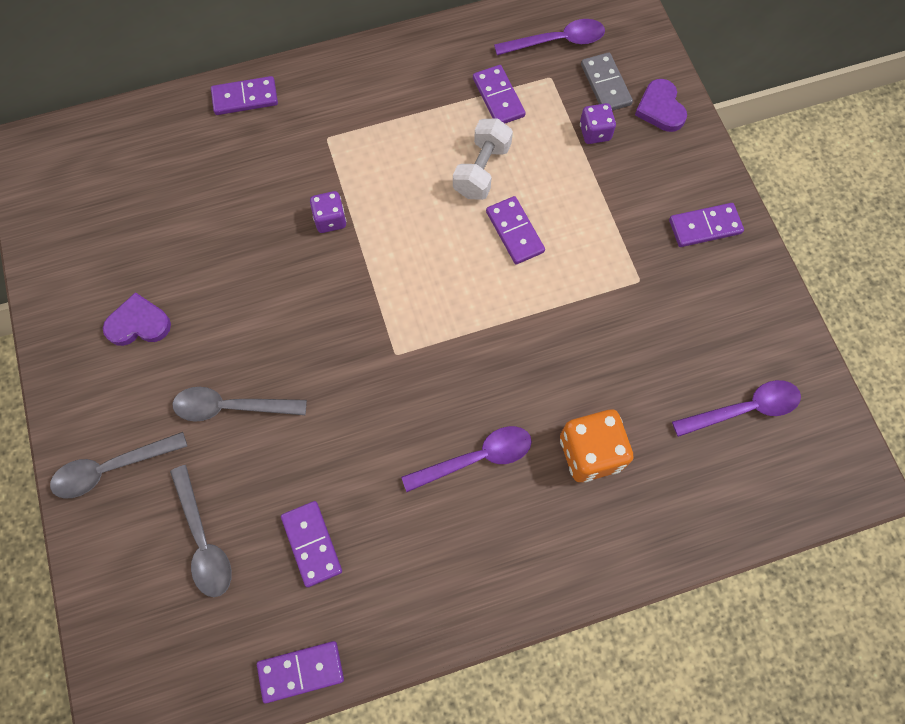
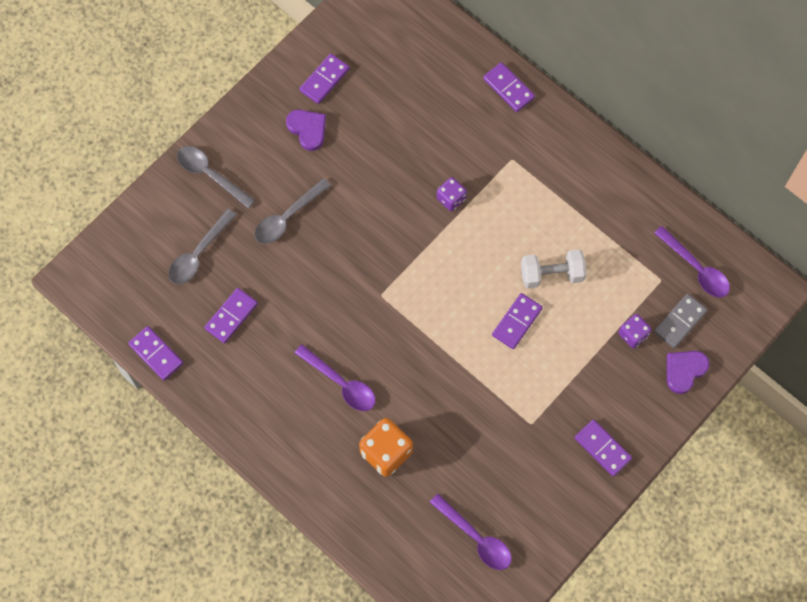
camera: 60 degrees right, 0 degrees up
grey spoon [172,387,307,422] -> grey spoon turned 105 degrees counterclockwise [255,178,331,244]
purple domino [473,65,526,124] -> purple domino moved to [299,54,350,104]

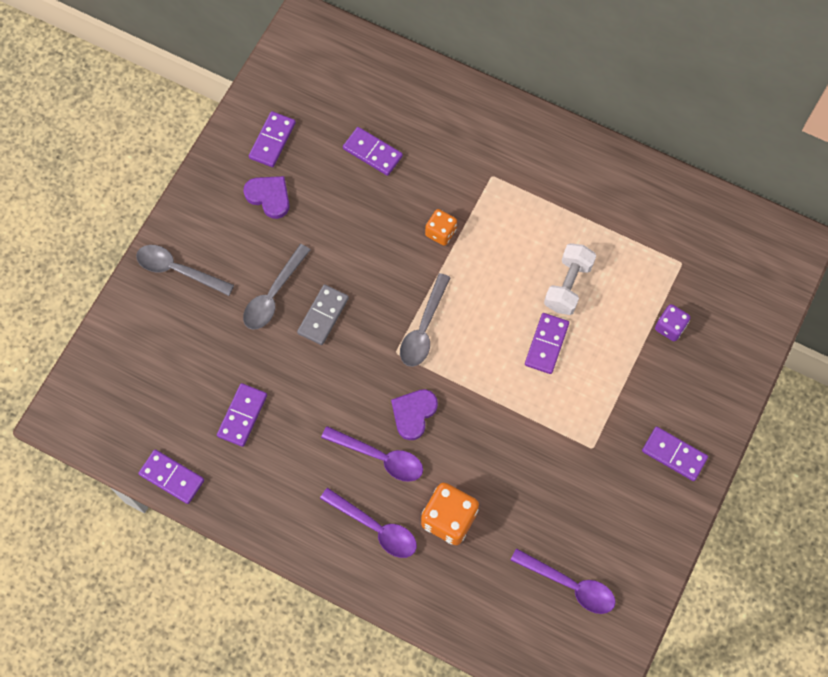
camera: 15 degrees left, 0 degrees up
grey spoon [168,209,236,284] -> grey spoon moved to [400,273,451,367]
purple dice [437,177,467,211] -> orange dice [425,209,457,246]
purple domino [483,62,535,112] -> purple domino moved to [343,127,403,176]
white dumbbell [521,249,586,288] -> white dumbbell turned 45 degrees counterclockwise [544,243,596,315]
purple spoon [654,226,730,297] -> purple spoon moved to [320,488,417,558]
grey domino [654,294,707,348] -> grey domino moved to [297,284,349,345]
purple heart [667,351,709,394] -> purple heart moved to [391,389,438,440]

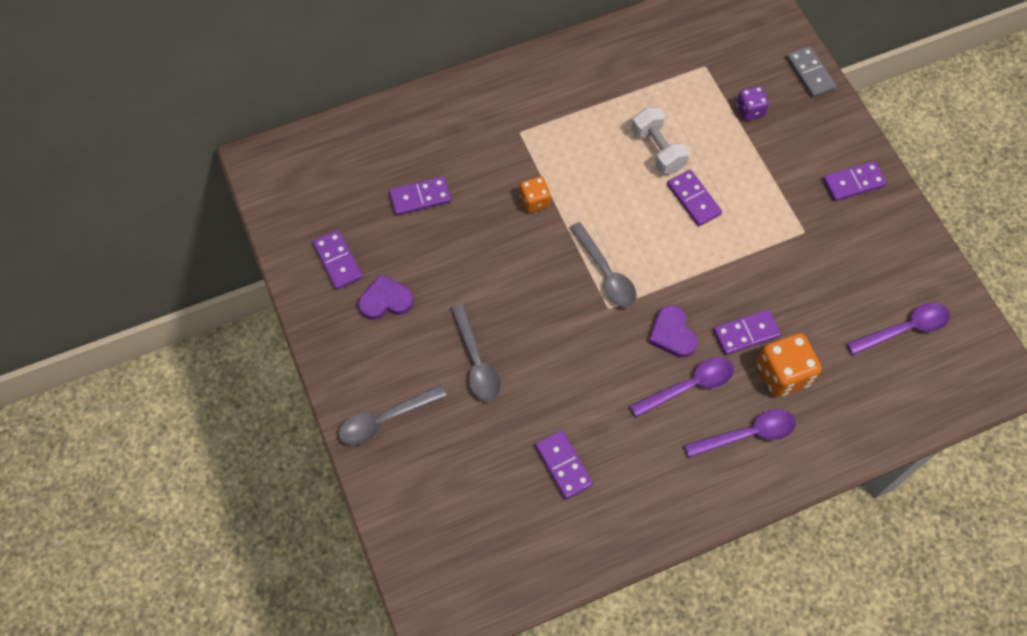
camera: 50 degrees left, 5 degrees down
purple domino [138,450,204,504] -> purple domino moved to [713,310,781,355]
grey domino [297,284,349,345] -> grey domino moved to [786,46,837,98]

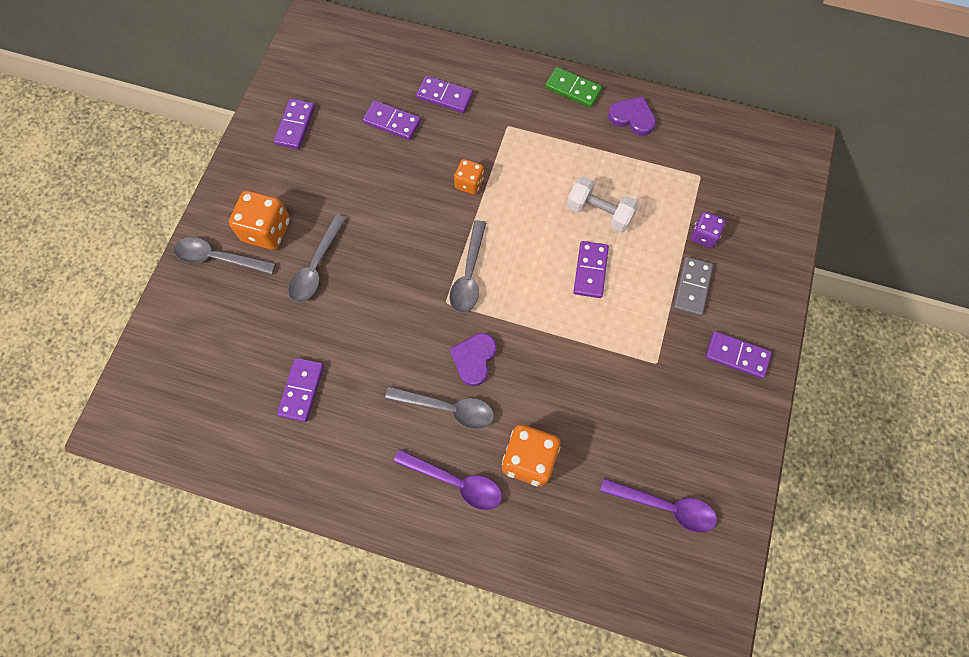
camera: 40 degrees right, 5 degrees up
purple heart [358,274,414,320] -> purple heart moved to [608,97,656,136]
purple spoon [630,357,734,418] -> grey spoon [385,386,494,429]
white dumbbell [631,107,690,174] -> white dumbbell turned 75 degrees counterclockwise [567,176,638,233]
purple domino [713,310,781,355] -> purple domino moved to [416,76,473,113]
grey domino [786,46,837,98] -> grey domino moved to [673,257,713,316]
none -> orange dice [229,191,290,250]
none -> green domino [545,67,602,108]

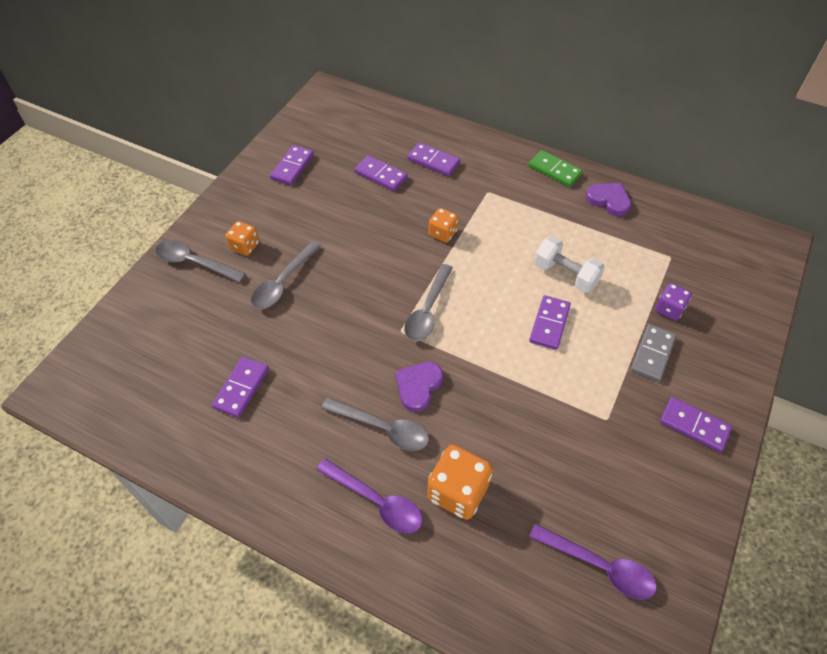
camera: 10 degrees right, 15 degrees down
orange dice [229,191,290,250] -> orange dice [225,221,259,256], size x0.60

